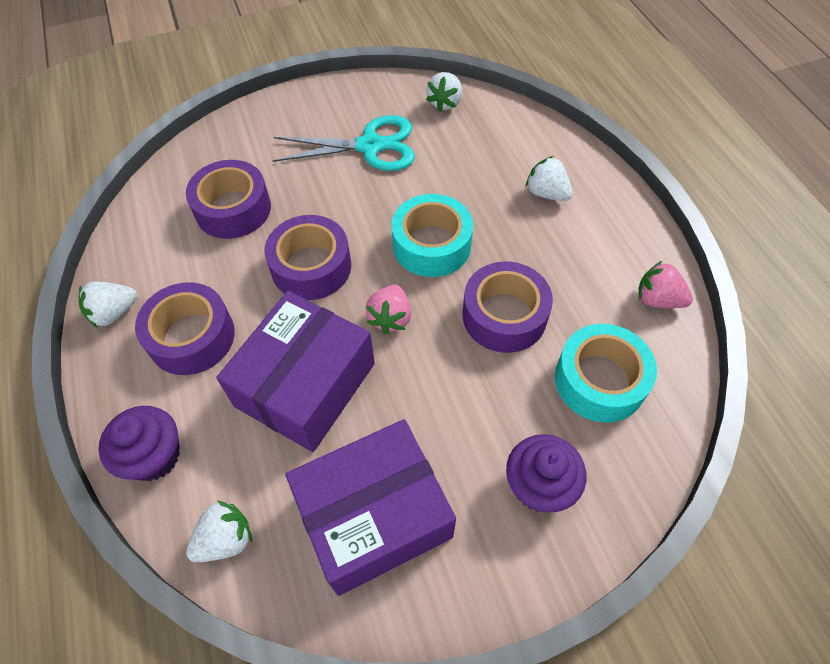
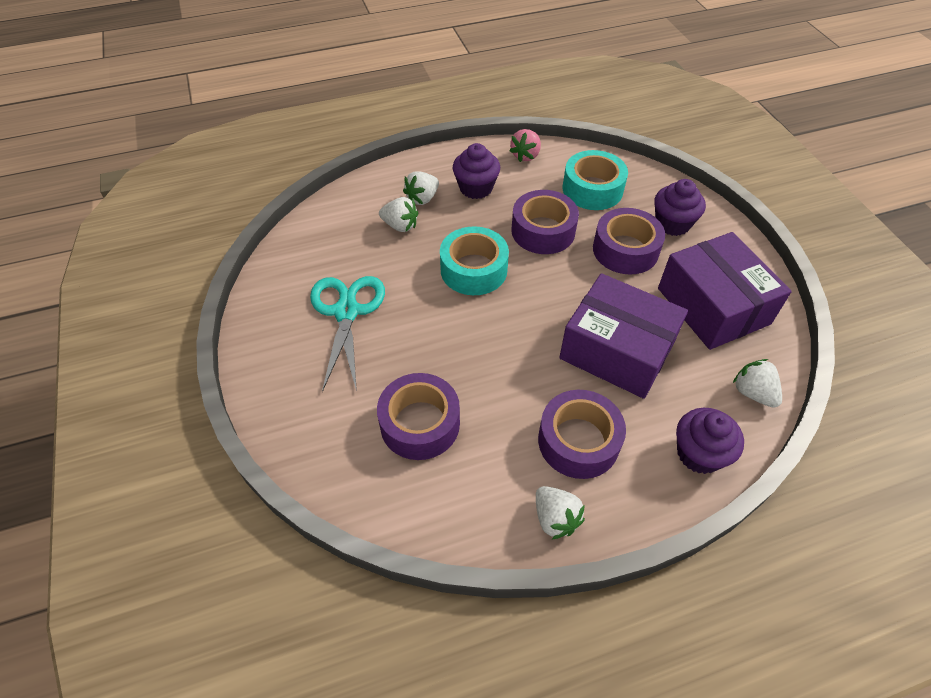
camera: 90 degrees left, 5 degrees down
purple tape [265,215,351,300] -> purple tape moved to [593,208,665,275]
pink strawberry [365,284,411,334] -> none
white strawberry [426,72,462,112] -> white strawberry moved to [379,197,418,232]
none -> purple cupcake [453,143,500,199]

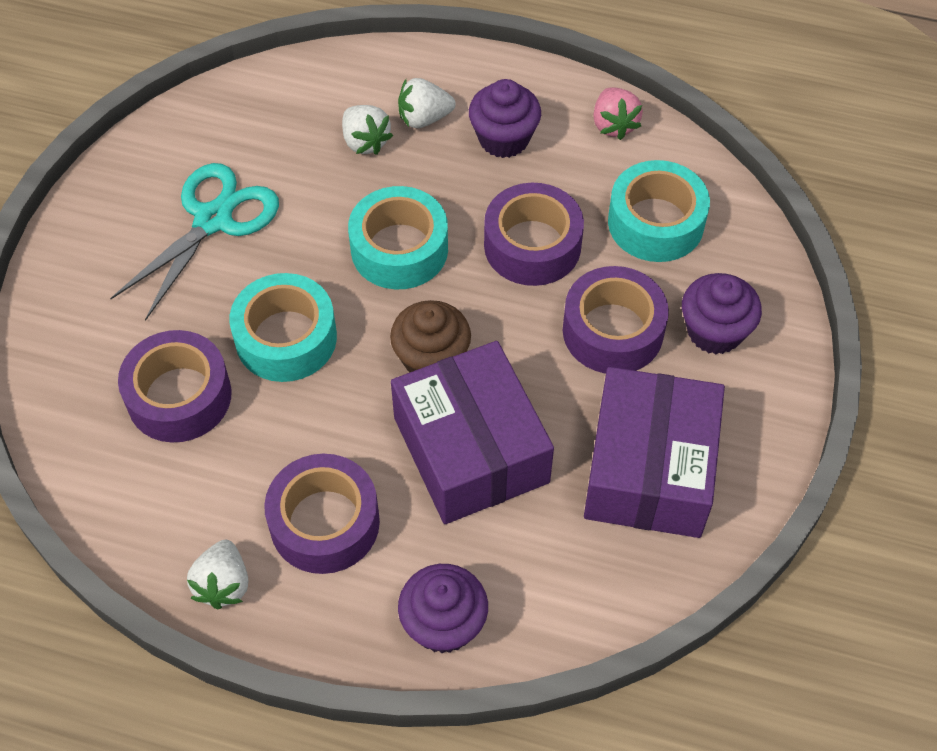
camera: 35 degrees right, 5 degrees up
pink strawberry [509,129,541,162] -> pink strawberry turned 75 degrees counterclockwise [593,88,643,140]
white strawberry [733,359,782,407] -> none
none -> turquoise tape [229,273,337,382]
none -> brown cupcake [390,300,471,372]

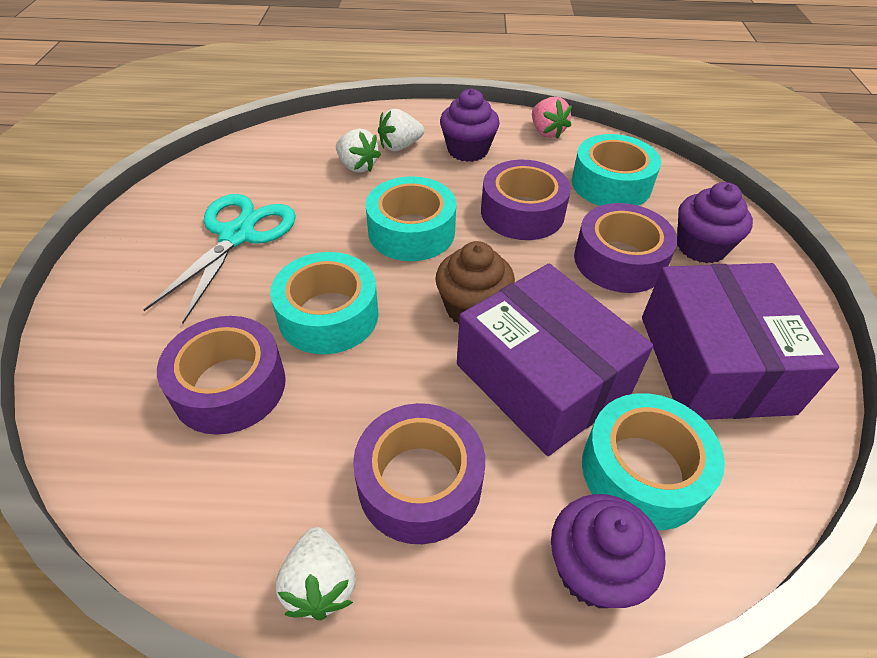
camera: 15 degrees left, 10 degrees down
none -> turquoise tape [582,393,725,530]

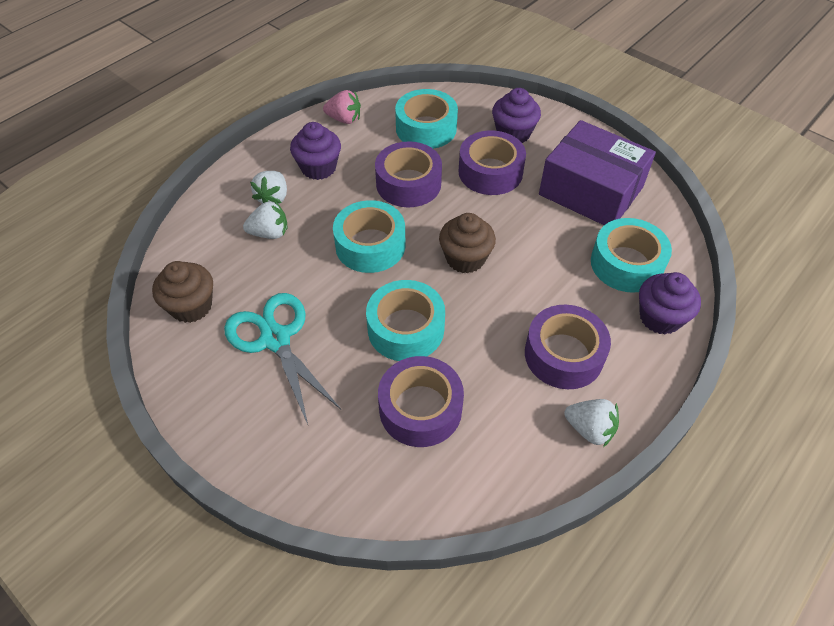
camera: 50 degrees left, 5 degrees up
purple box [457,264,653,456] -> none
none -> brown cupcake [152,261,213,323]

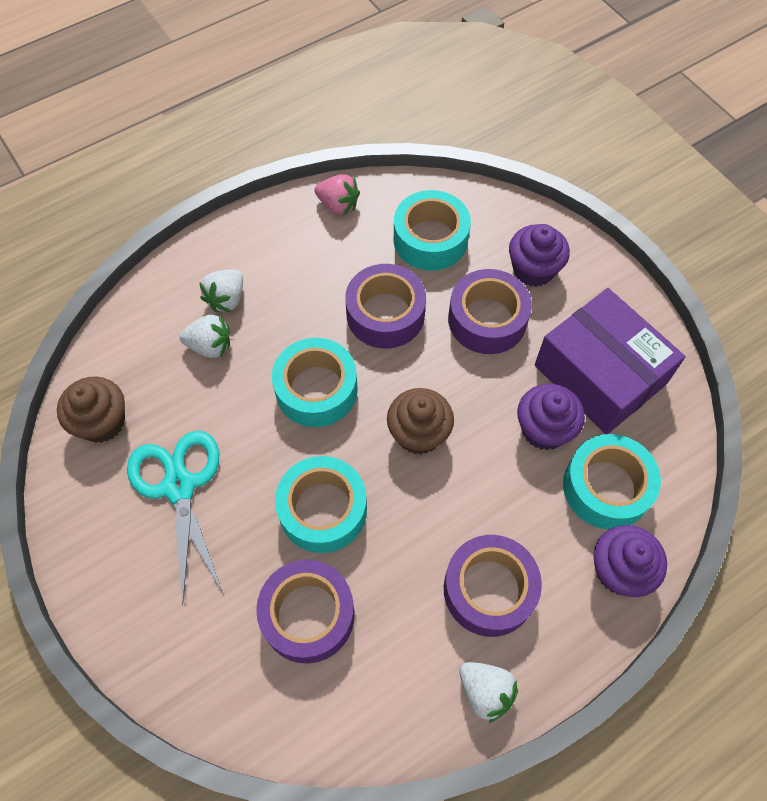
camera: 15 degrees right, 10 degrees up
purple cupcake [290,122,341,180] -> purple cupcake moved to [517,384,585,450]

